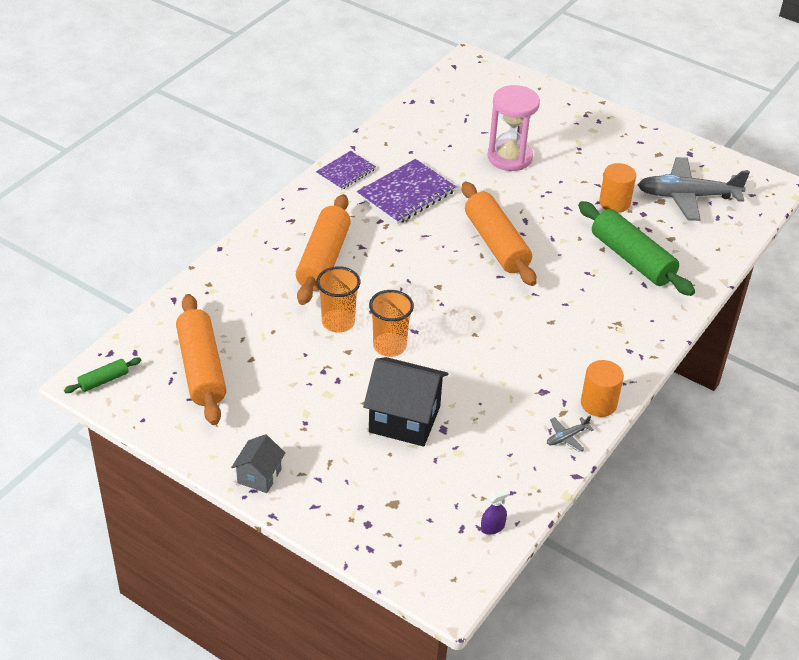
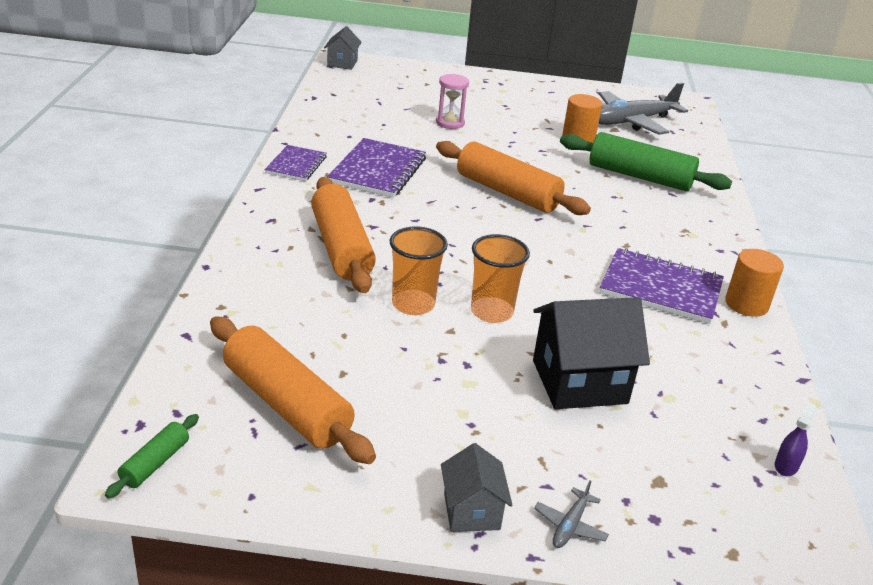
camera: 30 degrees left, 10 degrees down
pink hourglass [487,85,540,171] -> pink hourglass [436,74,469,129], size x0.59
grey plane [547,415,594,452] -> grey plane moved to [534,480,609,548]
none -> grey house [324,26,362,70]
none -> purple notebook [599,248,724,324]

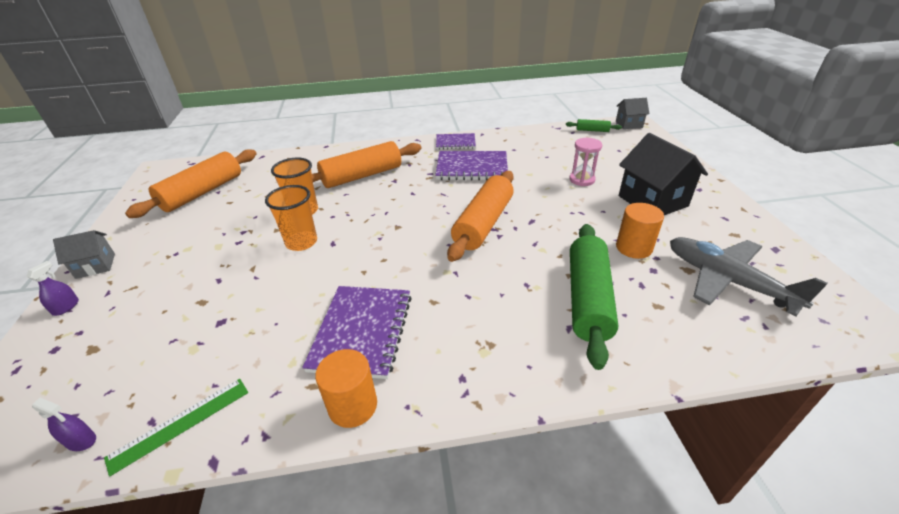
camera: 80 degrees right, 5 degrees up
green rolling pin [105,414,199,499] -> green rolling pin moved to [566,119,622,132]
black house [533,297,650,409] -> black house moved to [619,133,708,215]
grey plane [534,480,609,548] -> purple spray bottle [26,261,79,316]
none -> green ruler [104,379,248,476]

